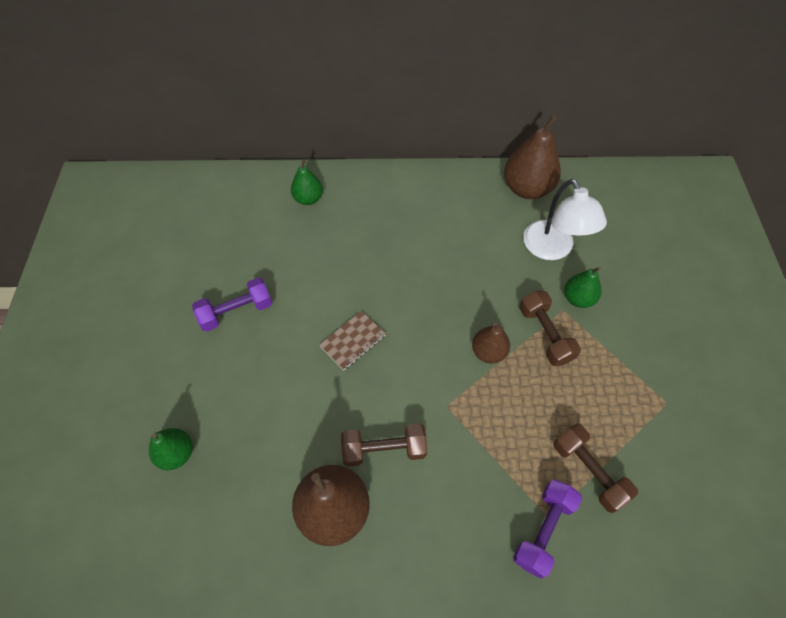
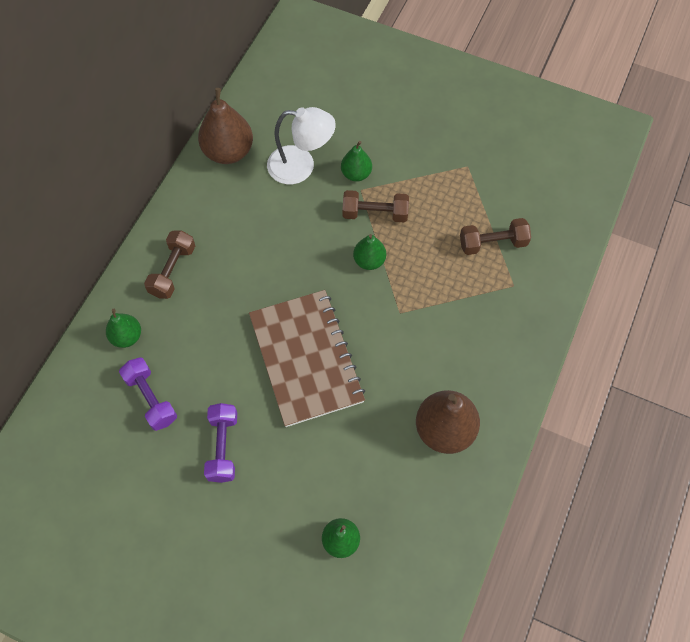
camera: 65 degrees left, 5 degrees up
brown notebook [319,311,386,370] -> brown notebook [249,290,365,427], size x2.34
brown dumbbell [341,423,427,467] -> brown dumbbell moved to [144,230,195,299]
brown pear [472,322,510,364] -> green pear [353,234,386,270]
purple dumbbell [513,479,582,578] -> purple dumbbell moved to [119,357,177,431]

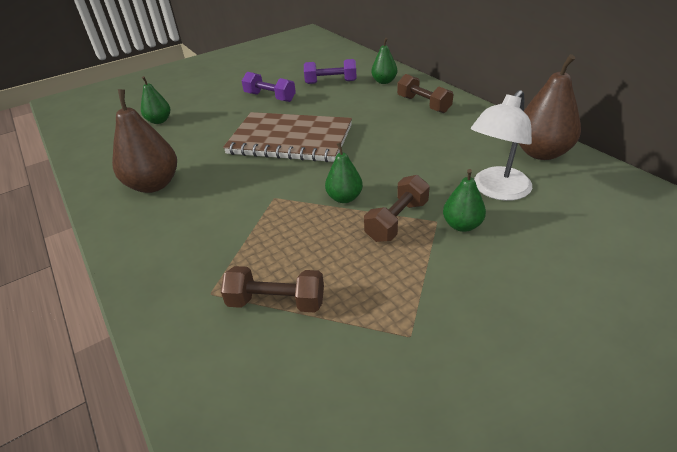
camera: 125 degrees right, 25 degrees down
brown dumbbell [460,218,531,255] -> brown dumbbell turned 75 degrees clockwise [221,266,324,313]

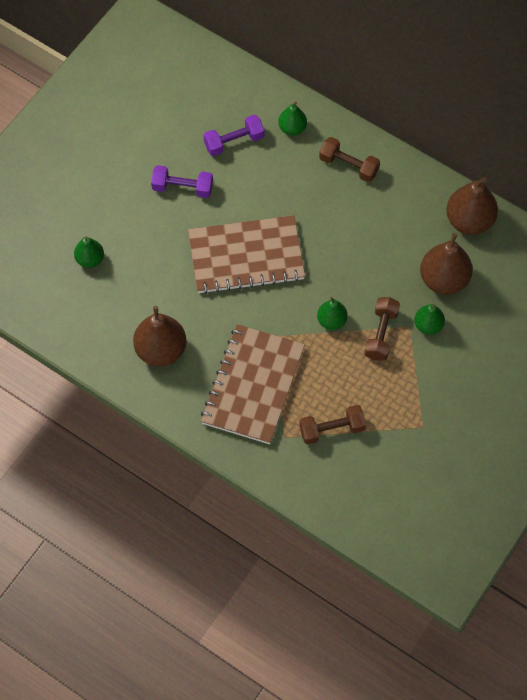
camera: 25 degrees left, 25 degrees up
white lamp [471,90,532,201] -> brown pear [420,233,473,295]
none -> brown notebook [201,324,305,444]

